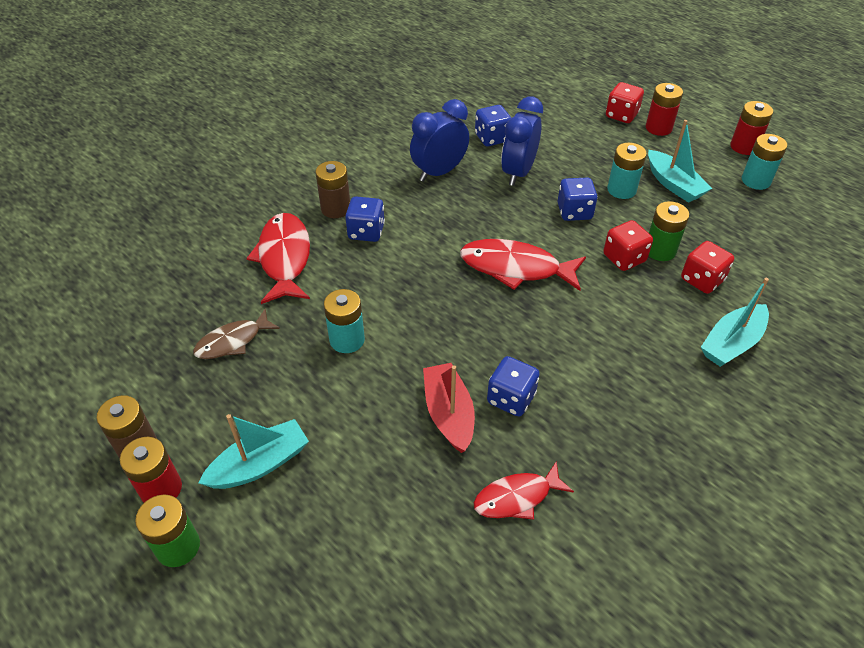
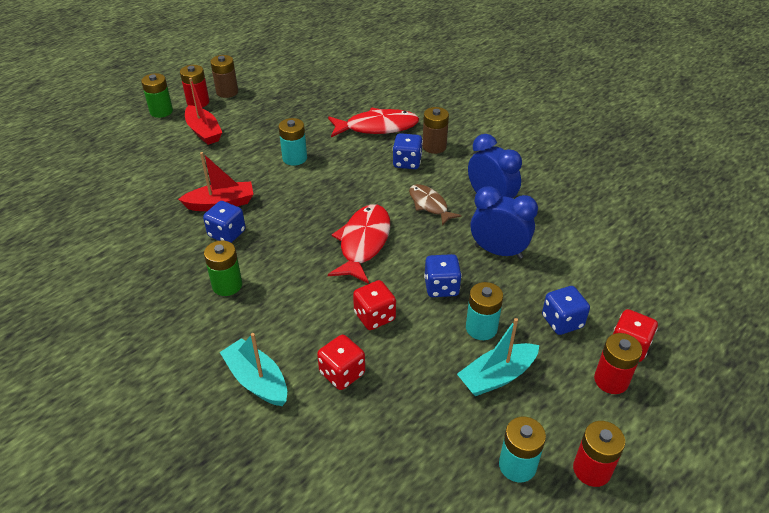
camera: 90 degrees right, 5 degrees down
brown fish [193,309,280,359] -> brown fish moved to [409,184,462,226]
turquoise boat [199,414,309,489] -> red boat [185,78,222,145]
red fish [474,461,574,520] -> none
blue dice [475,105,511,146] -> blue dice moved to [542,286,590,335]
green battery [649,201,689,261] -> green battery moved to [204,240,242,296]

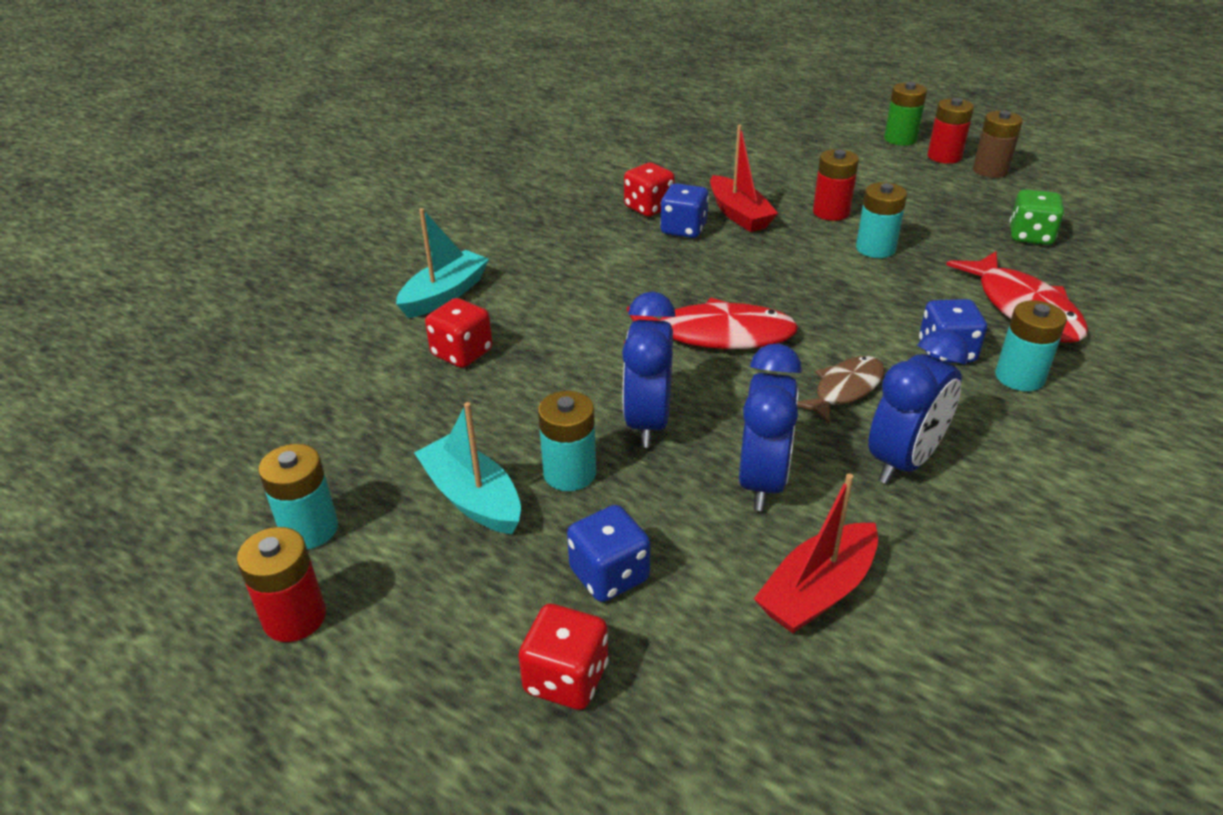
camera: 80 degrees right, 5 degrees down
red boat [185,78,222,145] -> red boat moved to [754,474,878,633]
green battery [204,240,242,296] -> none
red dice [353,280,396,330] -> red dice moved to [624,163,675,217]
brown battery [422,107,449,154] -> turquoise battery [995,300,1067,391]
blue dice [424,254,462,297] -> blue clock [622,292,676,448]
red battery [594,333,642,394] -> red battery moved to [813,149,859,221]
none -> green dice [1010,189,1064,245]

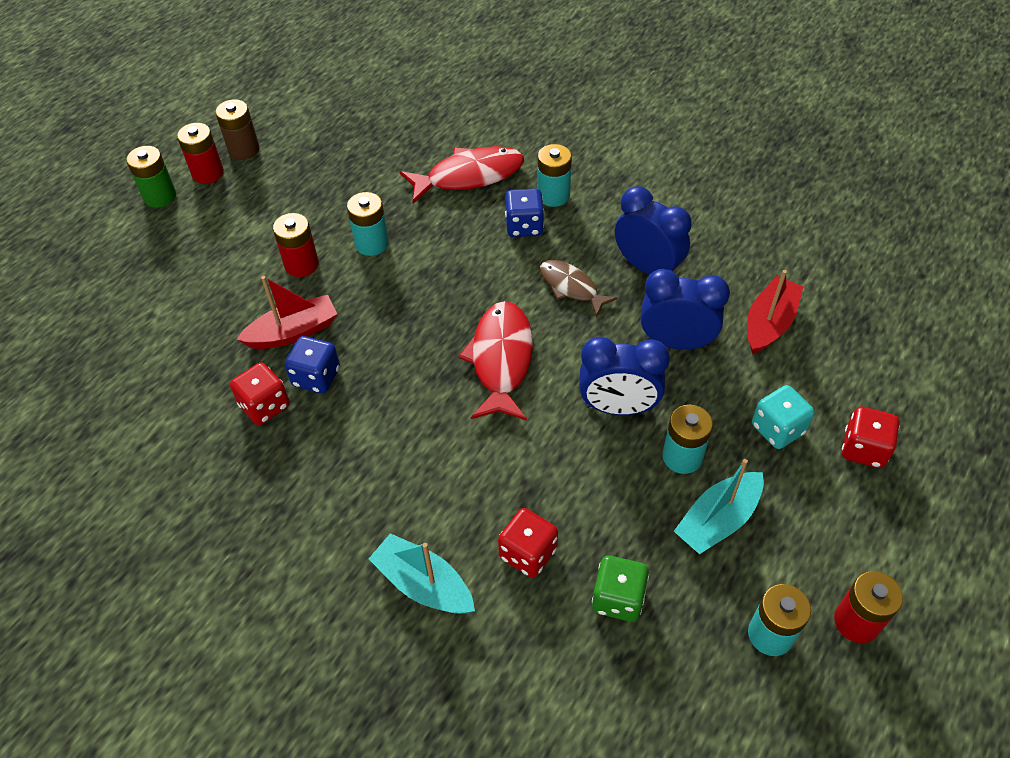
camera: 90 degrees left, 15 degrees up
blue dice [567,505,650,602] -> turquoise dice [752,385,815,449]
red boat [754,474,878,633] -> red boat turned 105 degrees counterclockwise [747,270,804,354]
green dice [1010,189,1064,245] -> green dice moved to [592,555,649,622]

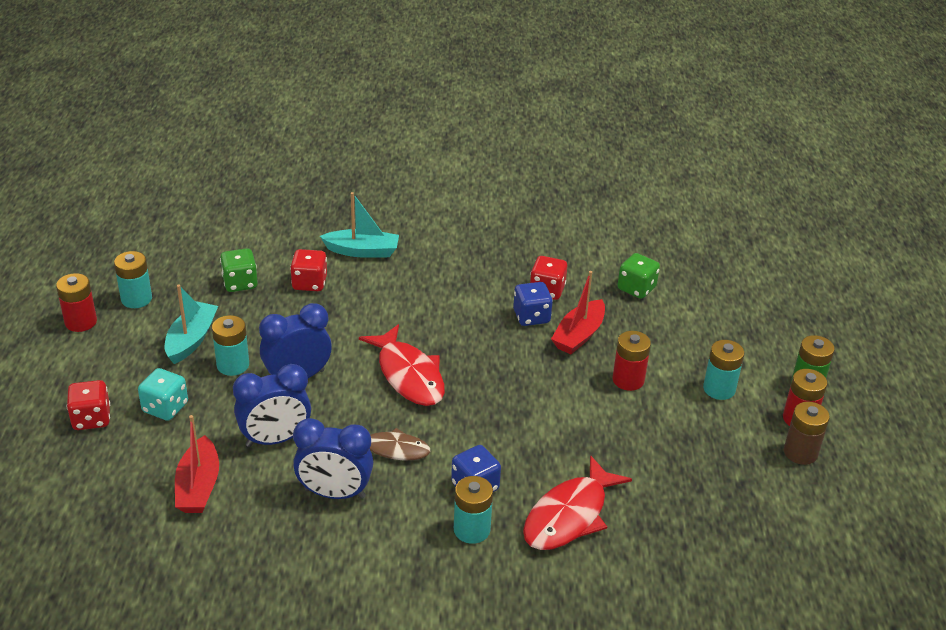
camera: 145 degrees right, 15 degrees down
turquoise battery [347,192,389,256] -> turquoise battery moved to [703,340,744,400]
none -> green dice [617,253,660,299]

